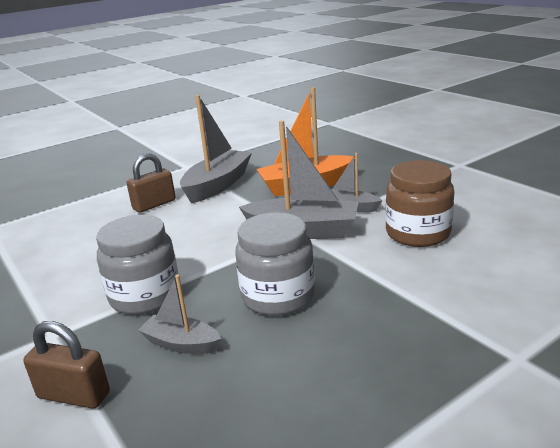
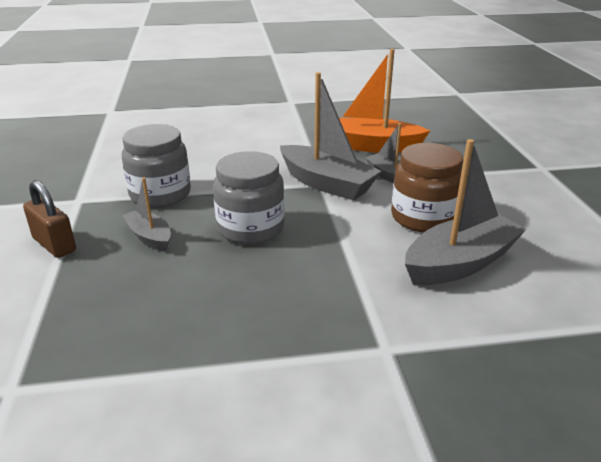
camera: 25 degrees right, 5 degrees up
brown padlock [127,153,176,213] -> none
grey boat [180,95,252,203] -> grey boat moved to [405,139,527,285]

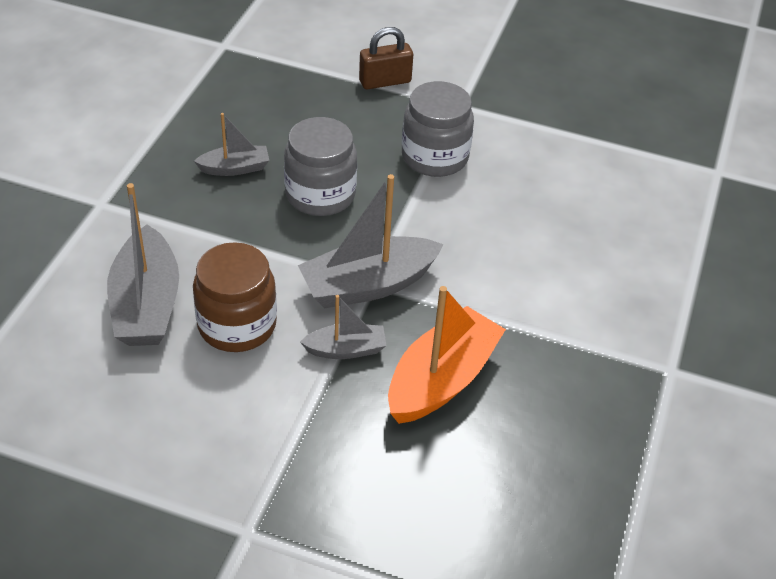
camera: 115 degrees right, 15 degrees up
grey boat [122,177,171,251] -> grey boat moved to [194,113,269,176]

